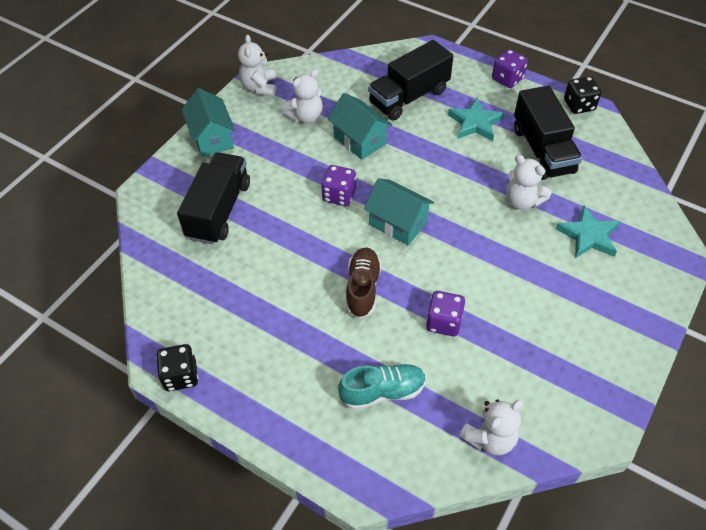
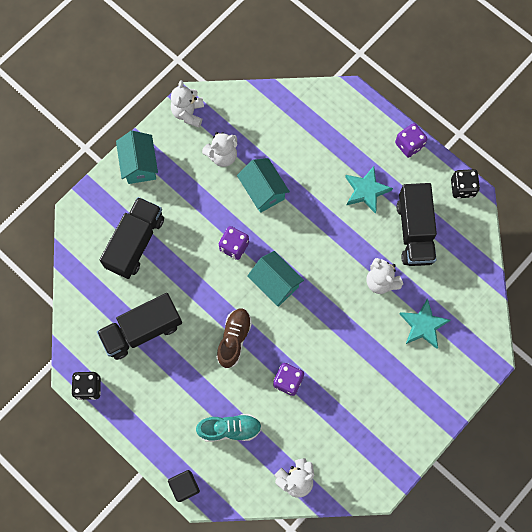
camera: 10 degrees right, 20 degrees up
black truck [368,40,453,120] -> black truck moved to [97,293,182,360]
none -> black cube [168,470,200,502]

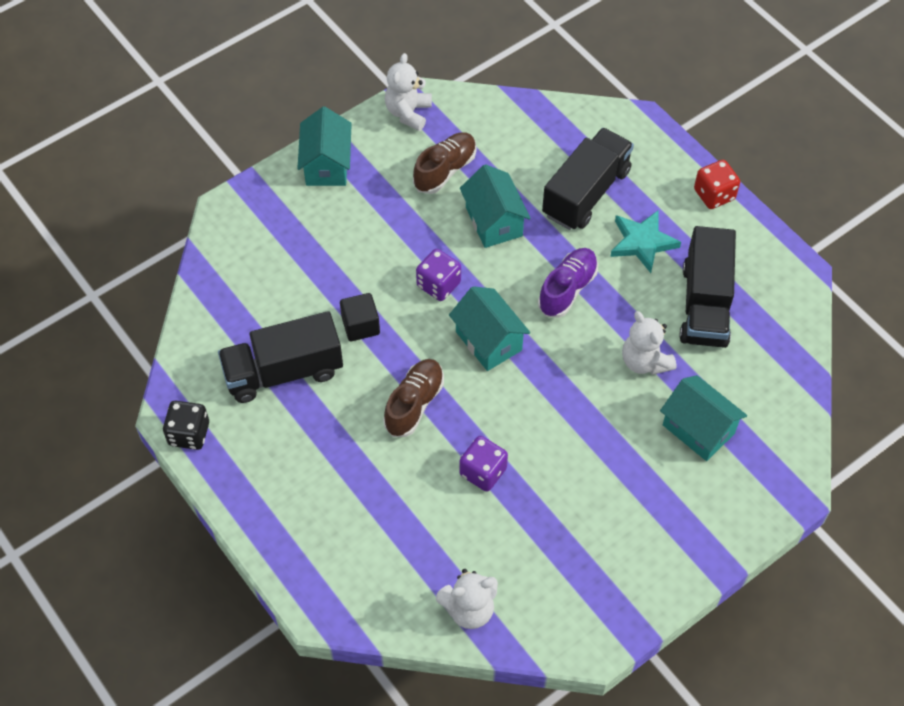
camera: 10 degrees right, 15 degrees down
black truck [100,197,164,279] -> black truck moved to [542,128,634,230]
black cube [168,470,200,502] -> black cube moved to [340,293,380,341]
turquoise shoe [196,414,262,442] -> none
white teddy bear [202,132,237,167] -> brown shoe [413,132,476,194]
purple dice [395,123,428,158] -> red dice [694,160,740,209]
turquoise star [400,298,450,349] -> turquoise house [660,375,747,461]
black dice [451,169,480,198] -> none
none -> purple shoe [538,248,598,318]

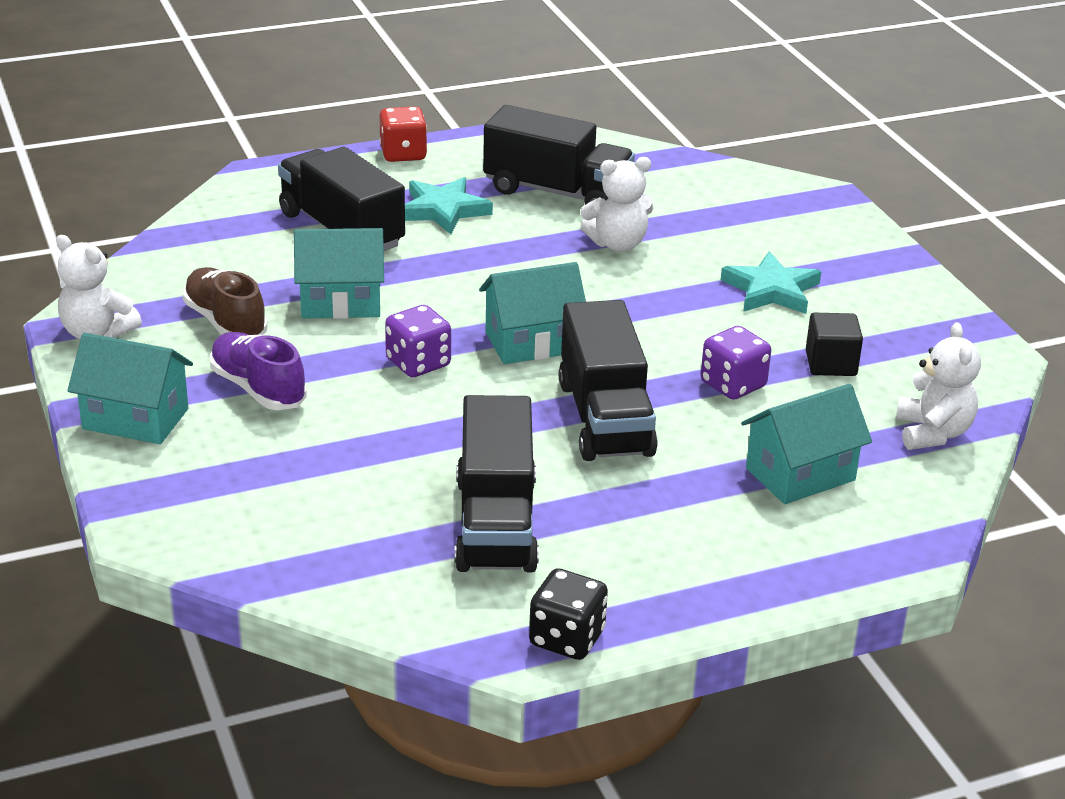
camera: 75 degrees left, 25 degrees down
black cube [340,293,380,341] -> black cube moved to [806,313,863,376]
brown shoe [383,359,444,437] -> black truck [559,300,658,461]
purple shoe [538,248,598,318] -> purple shoe moved to [210,332,307,410]
turquoise house [660,375,747,461] -> turquoise house moved to [741,384,872,504]
none -> turquoise star [721,251,821,314]

